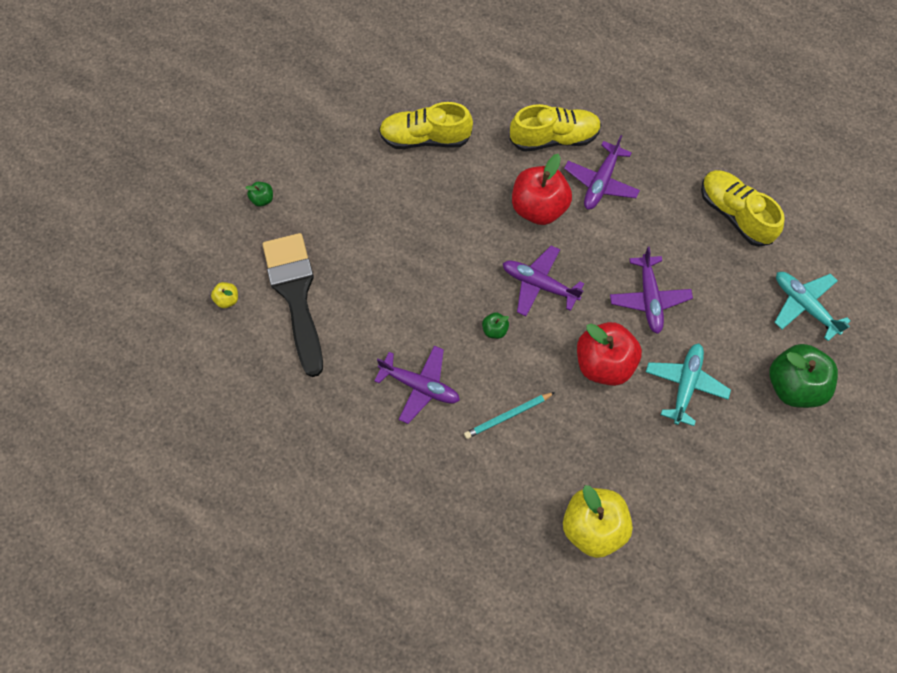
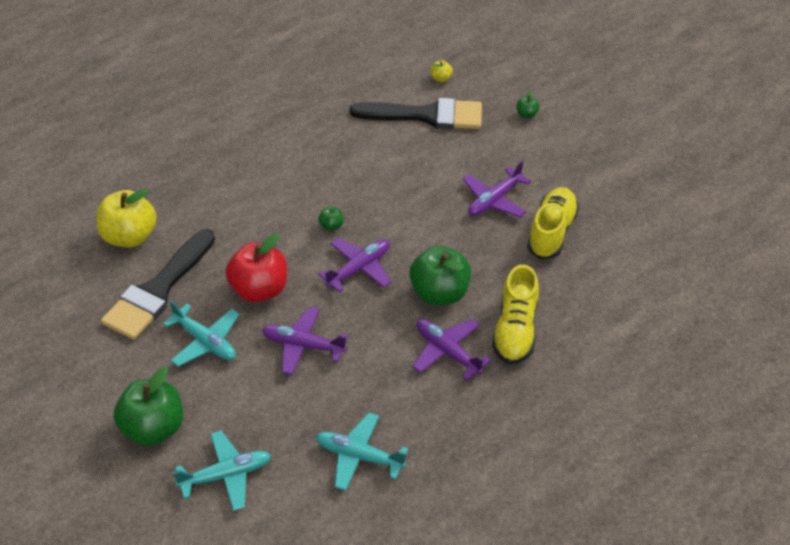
camera: 110 degrees right, 20 degrees down
purple plane [374,346,460,424] -> purple plane moved to [463,161,531,217]
turquoise pencil [464,392,555,439] -> none
red apple [512,154,572,225] -> green apple [409,245,471,305]
yellow shoe [701,170,785,247] -> turquoise plane [316,413,408,491]
none -> black brush [101,229,215,340]

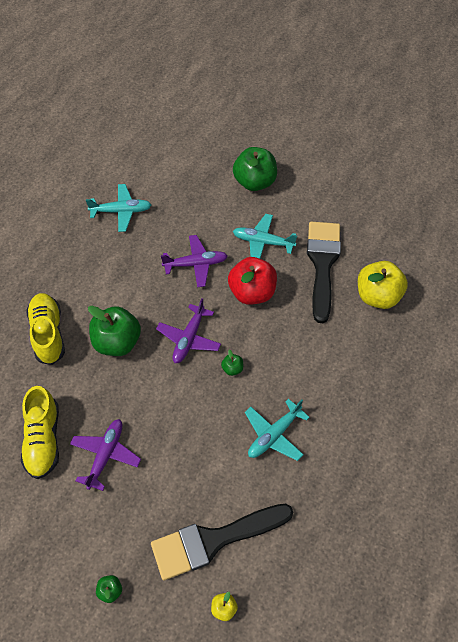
camera: 155 degrees right, 10 degrees up
turquoise plane [173,431,271,511] -> turquoise plane moved to [245,399,310,461]
purple plane [413,319,491,380] -> none

